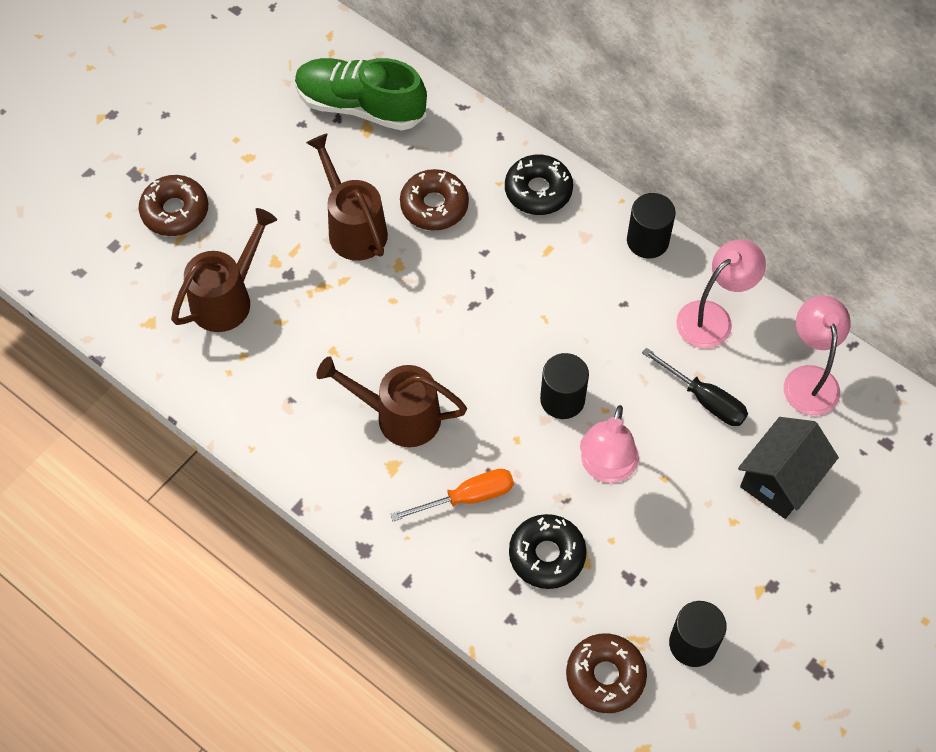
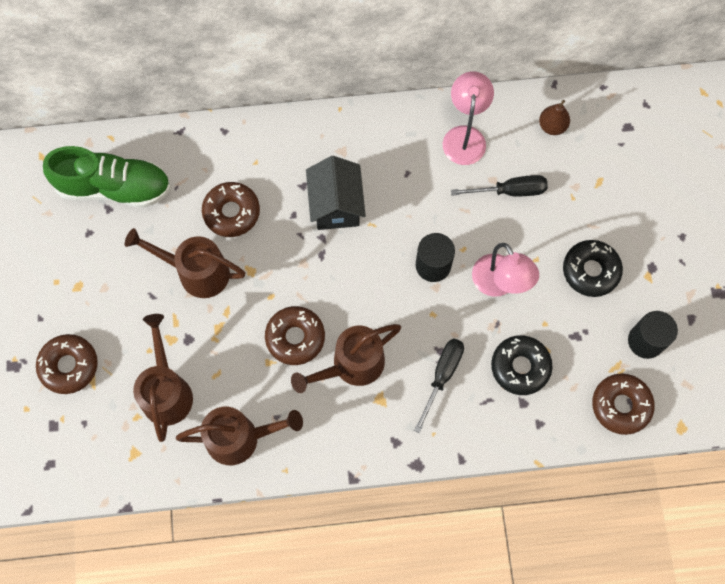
camera: 45 degrees left, 10 degrees up
green shoe [295,58,427,131] -> green shoe turned 150 degrees counterclockwise [43,146,171,208]
orange screwdriver [390,469,514,521] -> black screwdriver [414,338,464,433]
black donut [505,155,573,215] -> black donut moved to [563,240,623,297]
black cylinder [627,193,676,259] -> none
black house [738,417,839,519] -> black house moved to [306,156,366,230]
pink lamp [784,295,851,416] -> brown pear [539,100,570,135]
none -> brown watering can [176,407,303,465]
none -> brown donut [265,306,325,365]

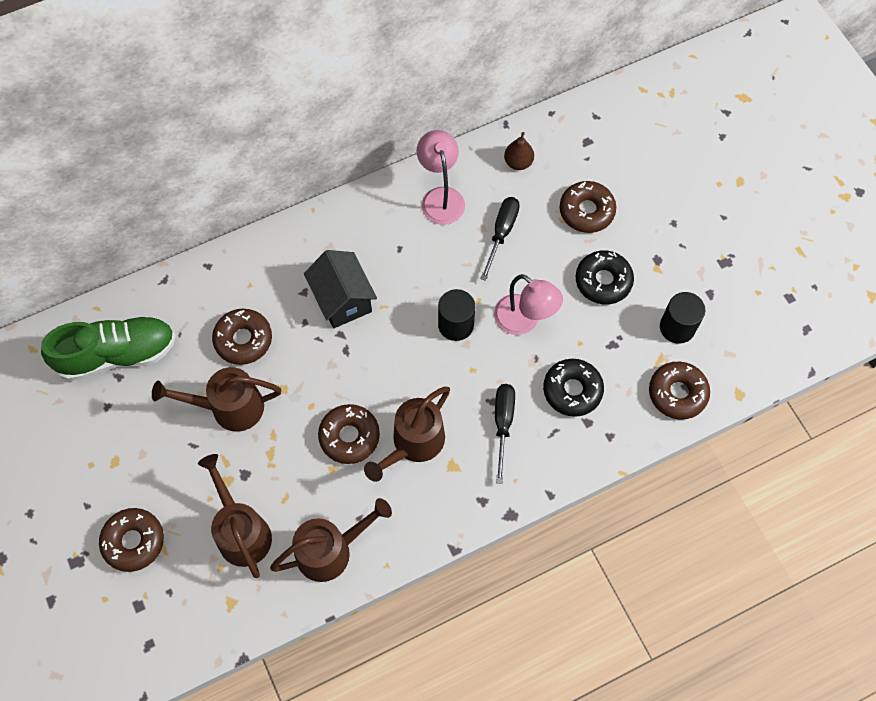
camera: 20 degrees left, 5 degrees down
black screwdriver [451,175,548,196] -> black screwdriver turned 45 degrees counterclockwise [480,197,520,281]
none -> brown donut [560,181,616,233]

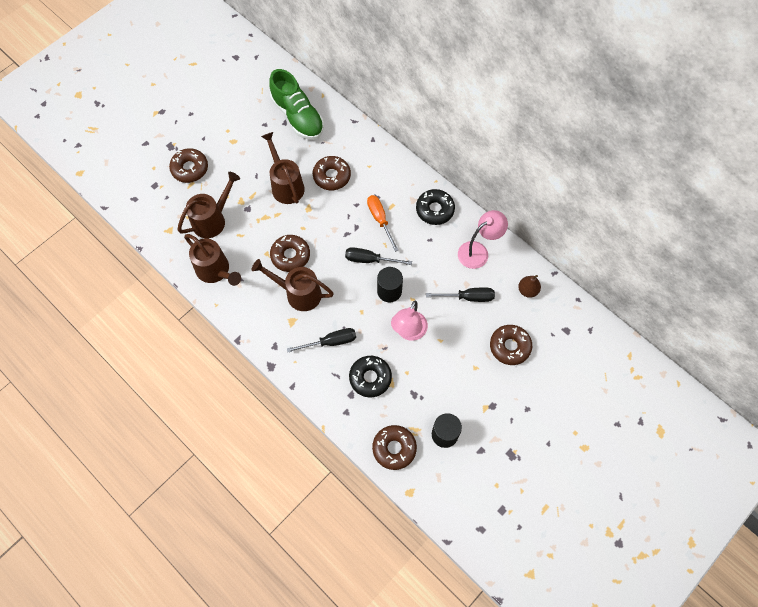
camera: 70 degrees right, 0 degrees up
black house [304,250,377,328] -> orange screwdriver [367,195,398,252]
black donut [576,250,634,305] -> black donut moved to [416,189,455,225]
none -> black screwdriver [345,247,412,265]

